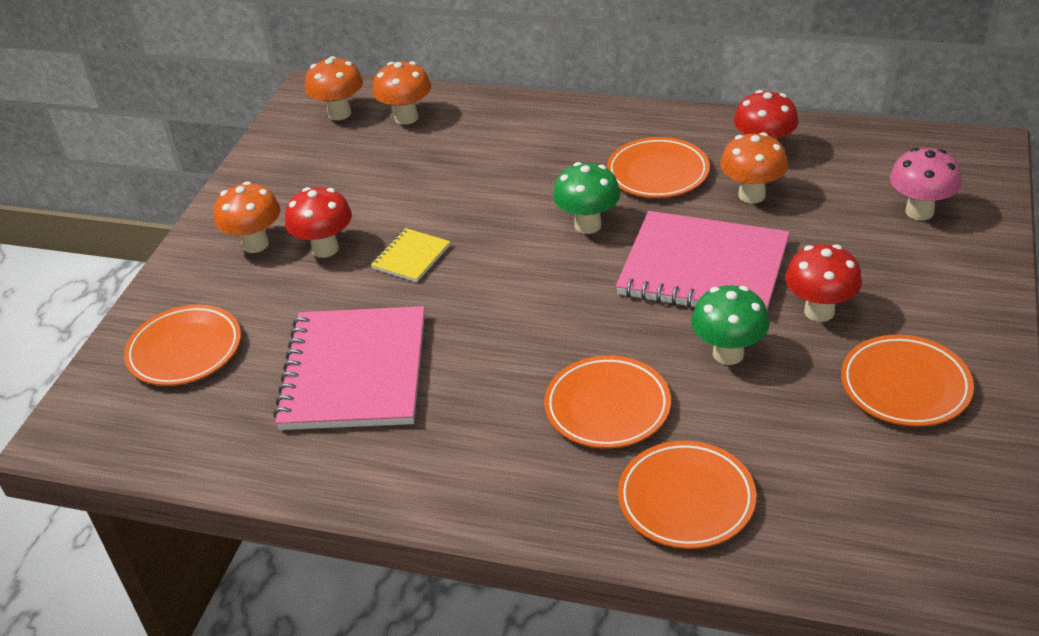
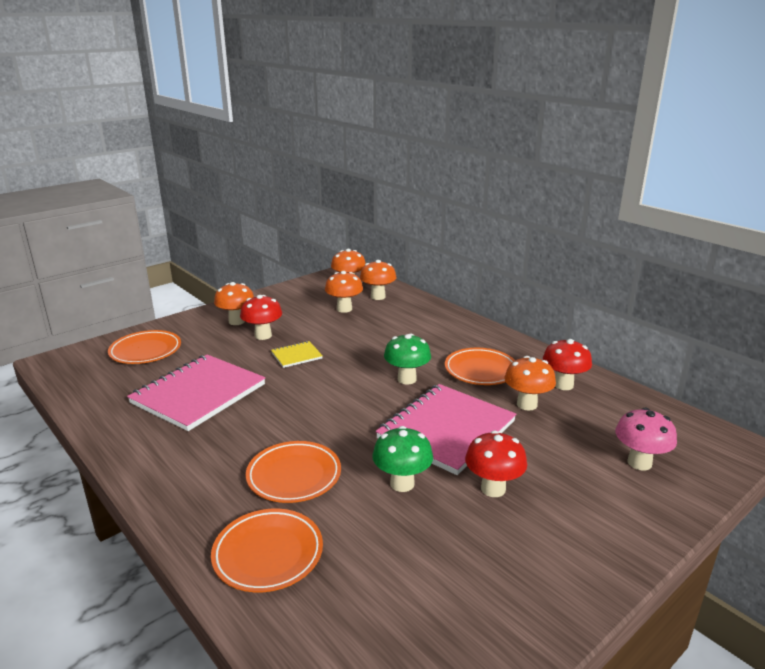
camera: 30 degrees right, 15 degrees down
pink notebook [616,211,790,310] -> pink notebook turned 75 degrees clockwise [376,384,516,475]
orange plate [841,335,974,427] -> none
none -> orange mushroom [325,271,363,313]

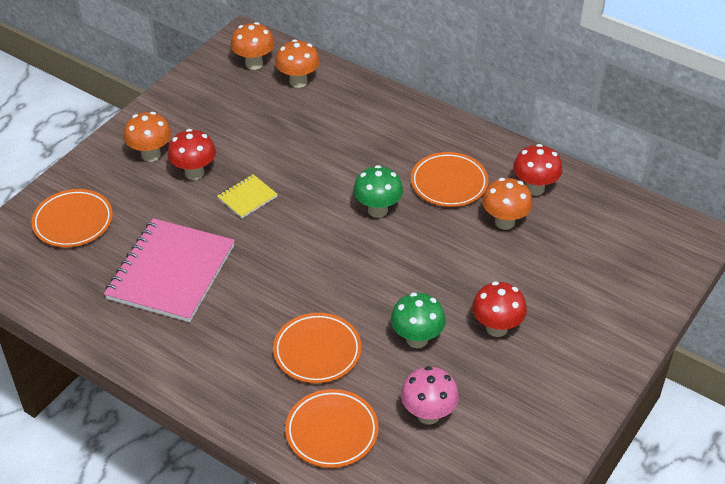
camera: 15 degrees left, 20 degrees up
orange mushroom [325,271,363,313] -> none
pink notebook [376,384,516,475] -> none
pink mushroom [615,408,677,470] -> pink mushroom moved to [401,366,459,425]

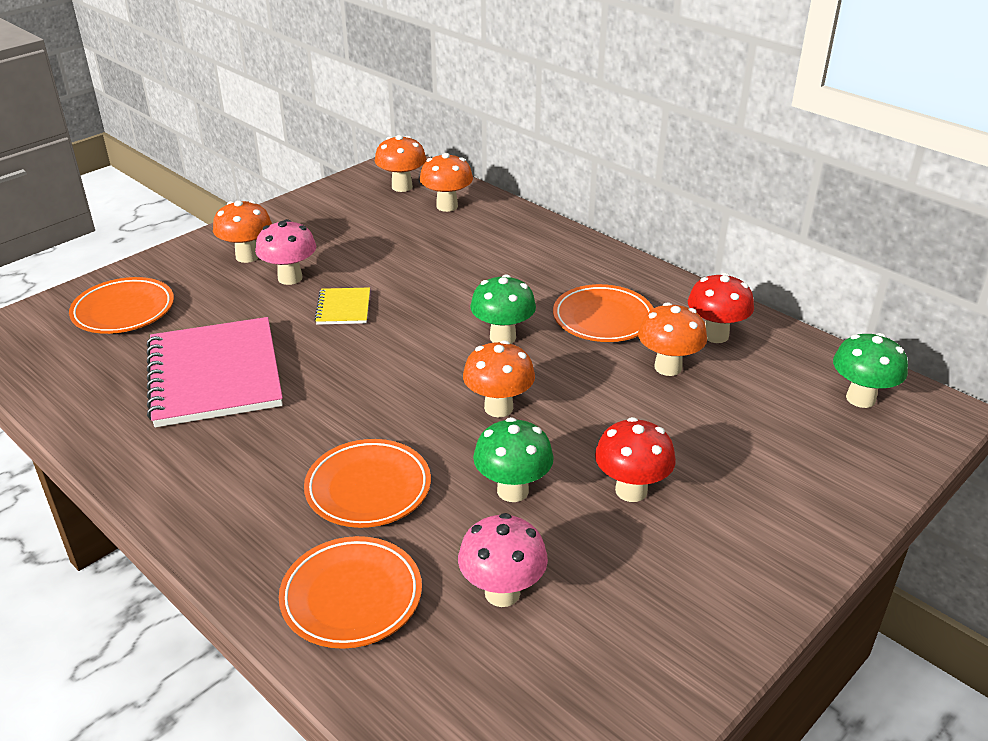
camera: 10 degrees right, 10 degrees down
pink notebook [104,218,235,322] -> pink notebook turned 45 degrees counterclockwise [147,317,283,427]
red mushroom [167,129,216,180] -> pink mushroom [255,219,316,285]
yellow notebook [217,174,278,218] -> yellow notebook turned 60 degrees counterclockwise [314,287,370,325]
none -> orange mushroom [463,340,535,418]
none -> green mushroom [833,333,908,408]

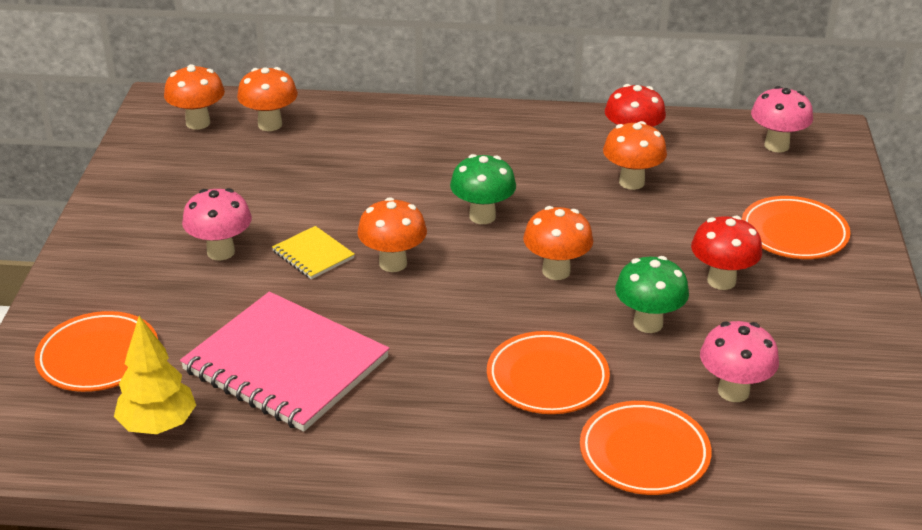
camera: 40 degrees left, 0 degrees up
orange mushroom [213,200,272,263] -> orange mushroom moved to [357,197,427,272]
orange plate [553,284,653,342] -> orange plate moved to [742,196,851,259]
green mushroom [833,333,908,408] -> pink mushroom [751,86,813,153]
none -> yellow tree [114,316,196,434]

